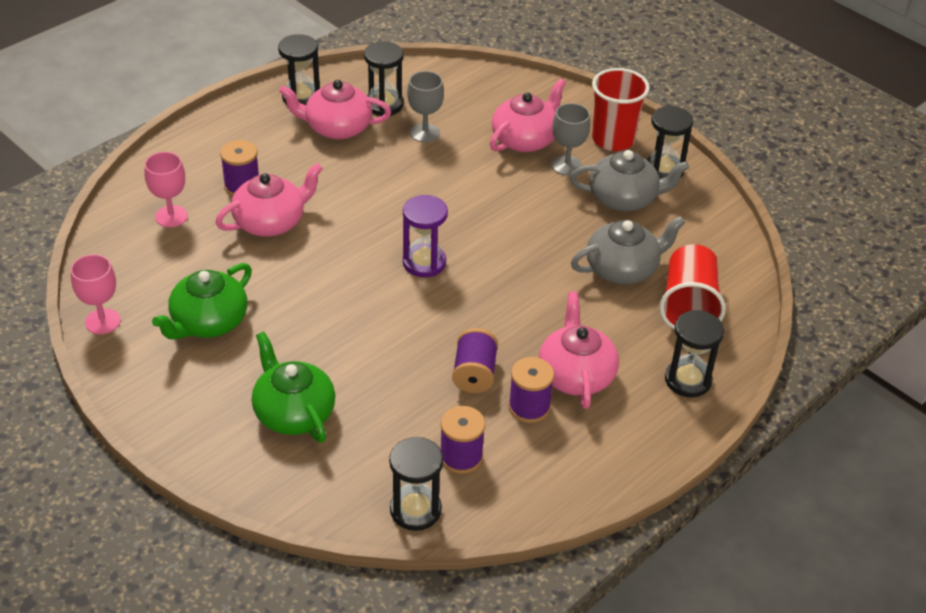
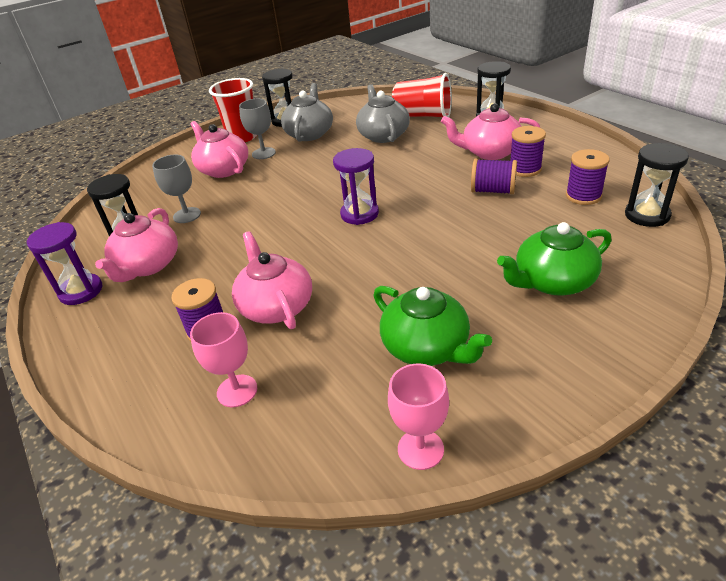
camera: 75 degrees left, 5 degrees down
black hourglass [278,34,320,105] -> purple hourglass [27,222,102,305]

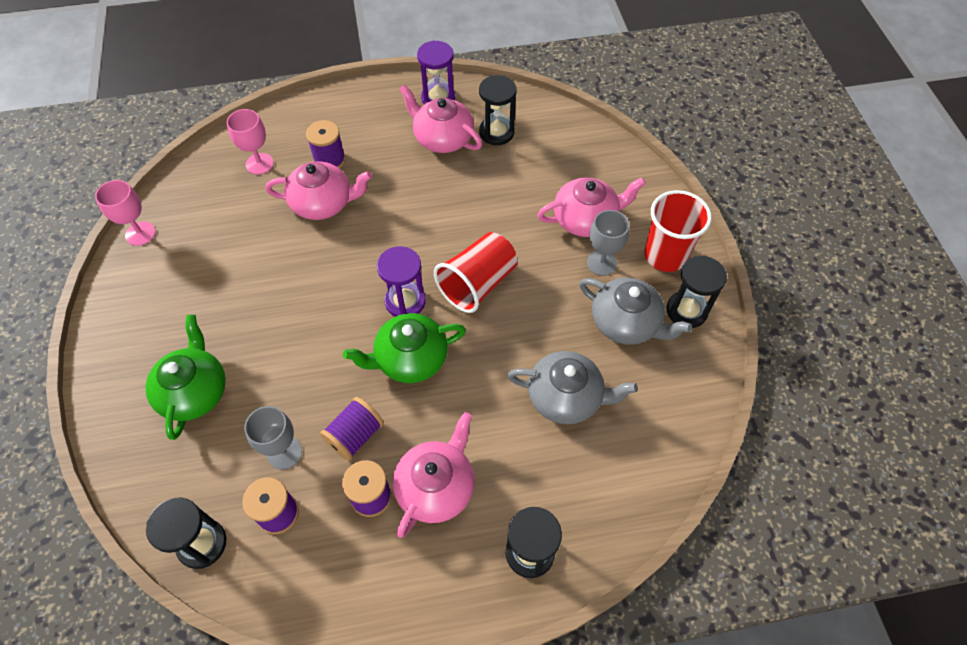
camera: 110 degrees right, 20 degrees up
grey goblet [152,154,201,223] -> grey goblet moved to [244,406,302,470]
green teapot [373,286,492,366] -> green teapot moved to [343,313,466,383]
red cup [392,73,452,117] -> red cup moved to [434,232,517,313]

